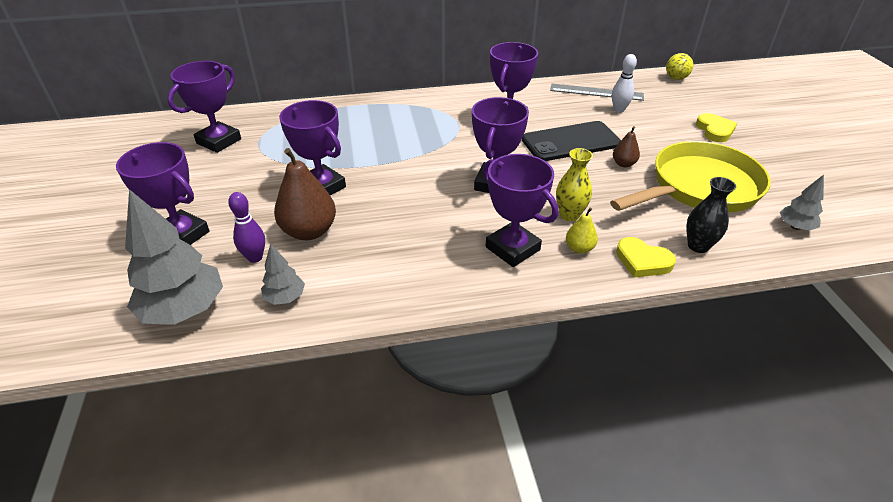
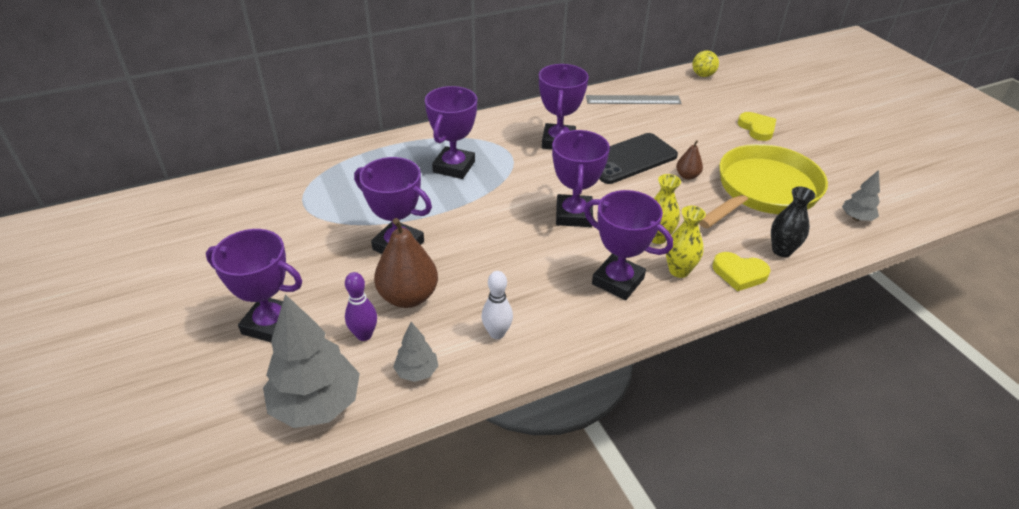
camera: 15 degrees left, 0 degrees up
purple trophy [167,61,241,153] -> purple trophy moved to [425,86,477,179]
yellow pear [566,207,598,253] -> yellow vase [666,206,706,278]
white bowling pin [612,54,637,113] -> white bowling pin moved to [481,271,513,339]

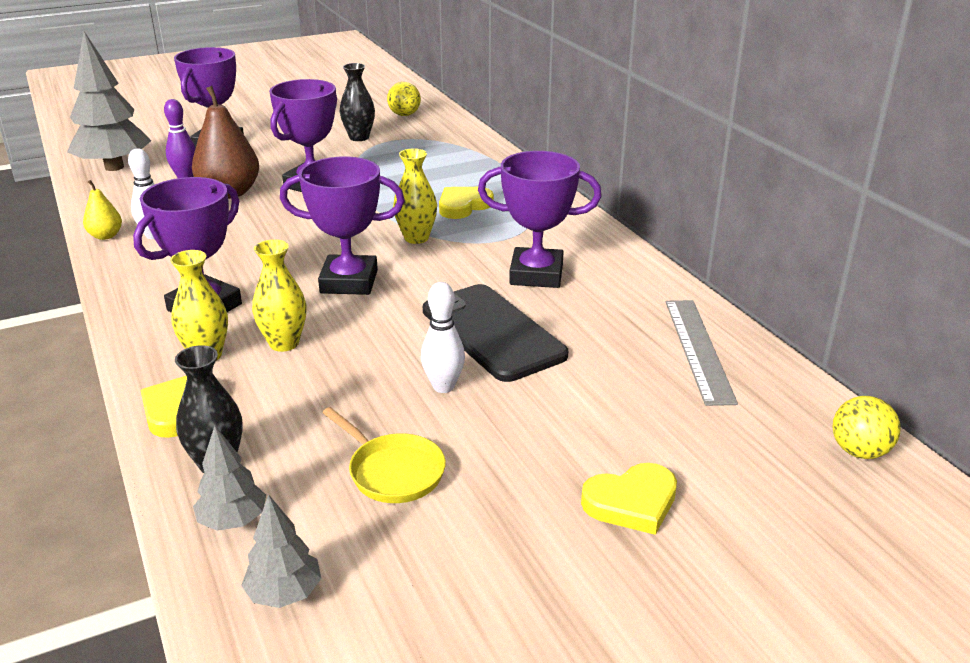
camera: 90 degrees right, 10 degrees down
grey tree [393,322,438,382] -> grey tree moved to [193,426,266,531]
purple trophy [425,86,477,179] -> yellow heart [439,187,494,219]
brown pear [676,140,703,180] -> white bowling pin [421,282,465,393]
yellow pan [699,144,828,228] -> yellow pan [323,407,446,503], size x0.45
none -> yellow pear [83,180,122,240]
none -> black vase [340,63,375,141]
none -> yellow ball [387,82,421,116]
none -> yellow vase [393,148,437,244]

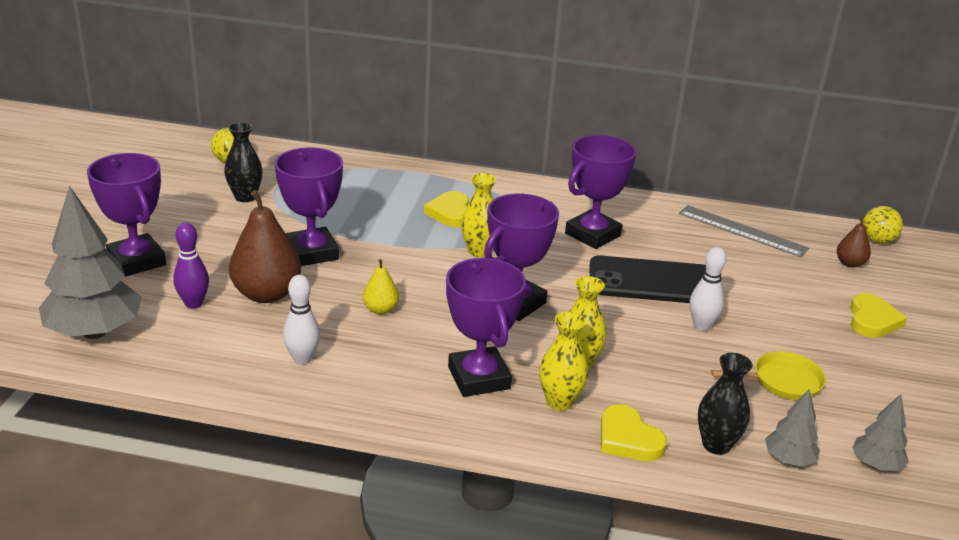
camera: 55 degrees left, 0 degrees up
yellow pear [83,180,122,240] -> yellow pear moved to [363,259,399,314]
none -> brown pear [837,216,871,268]

